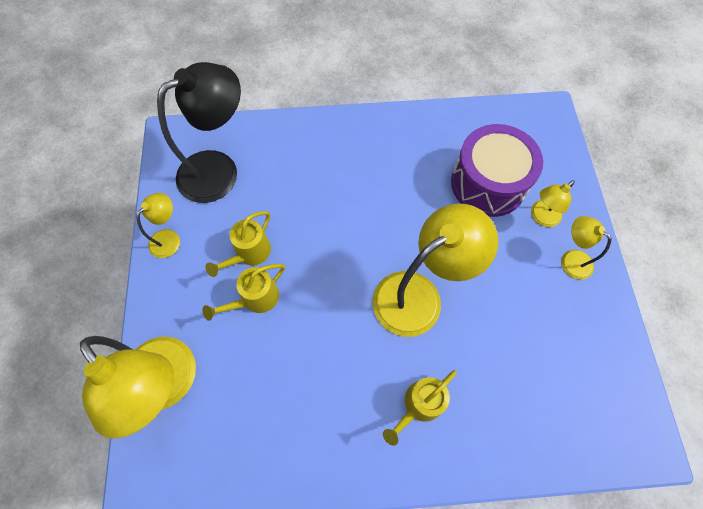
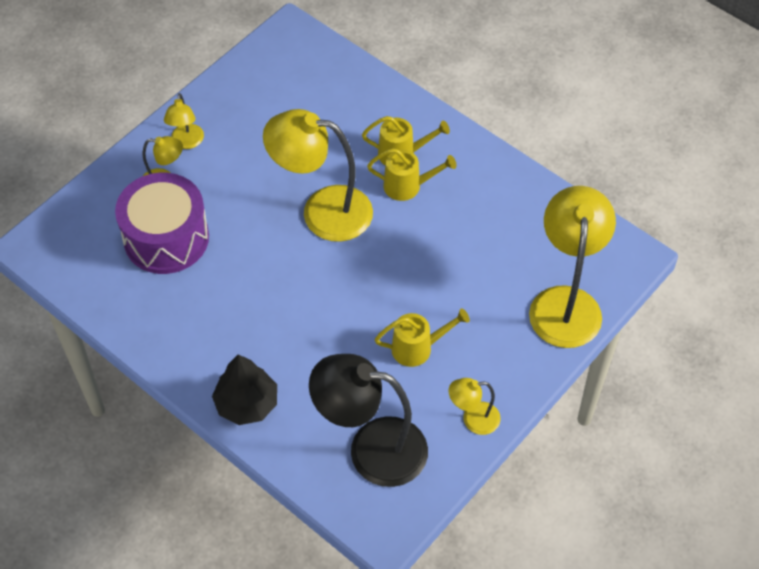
camera: 135 degrees left, 10 degrees down
yellow watering can [202,264,285,321] -> yellow watering can moved to [367,148,456,201]
none -> black tree [212,355,277,425]

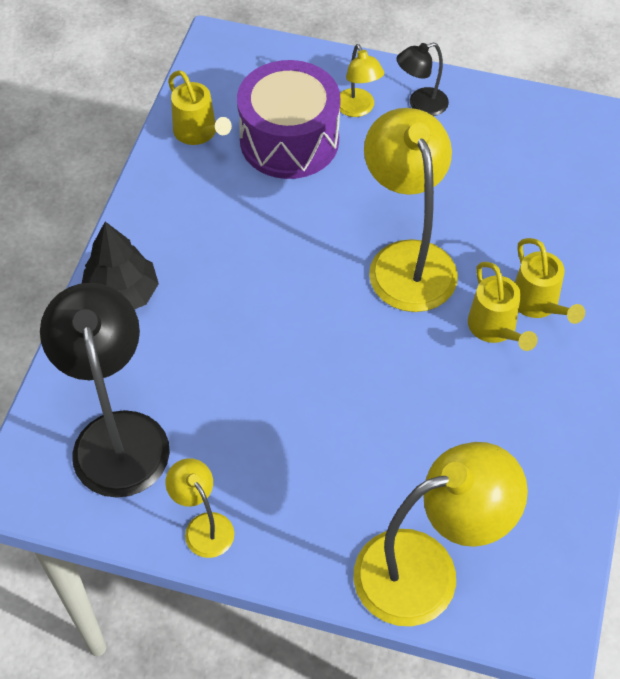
camera: 65 degrees right, 0 degrees up
yellow lamp [164,93,204,149] -> black lamp [397,42,449,116]
yellow watering can [375,308,470,367] -> yellow watering can moved to [168,70,232,145]

